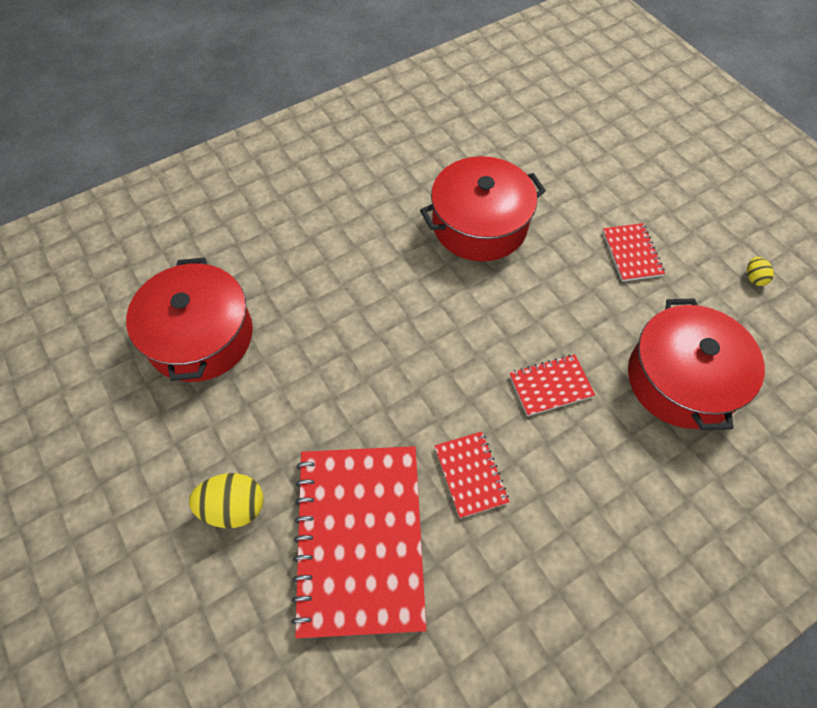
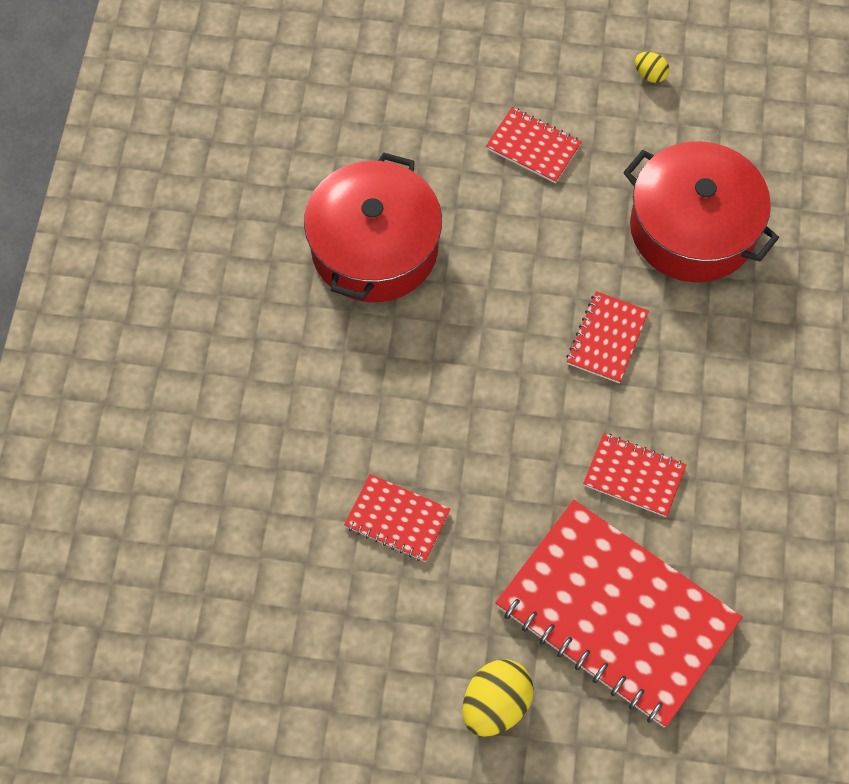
camera: 50 degrees left, 5 degrees up
red pot [126,257,253,382] -> none
none -> red notebook [344,474,450,562]

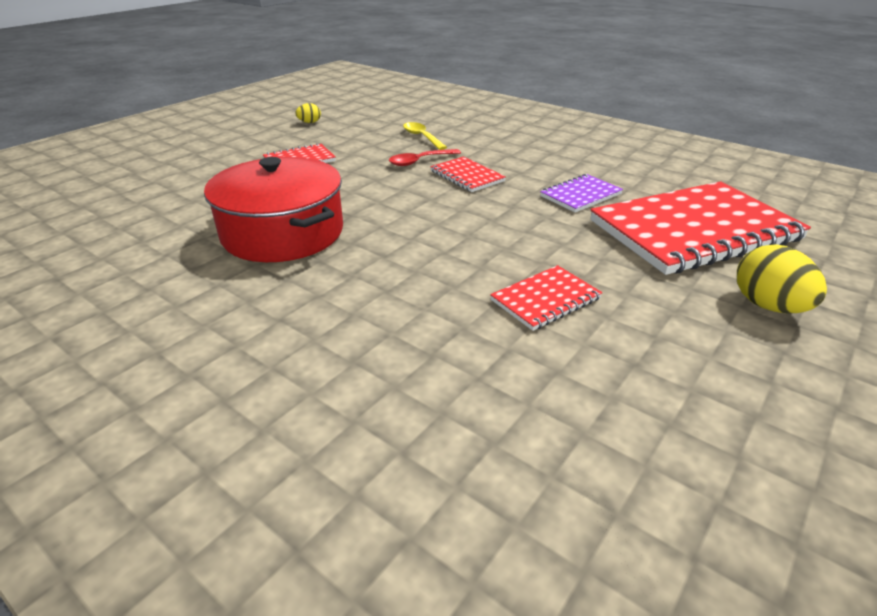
camera: 60 degrees left, 30 degrees down
red notebook [583,433,687,517] -> purple notebook [540,174,623,212]
red pot [623,141,779,282] -> yellow spoon [403,122,447,150]
none -> red spoon [389,149,461,166]

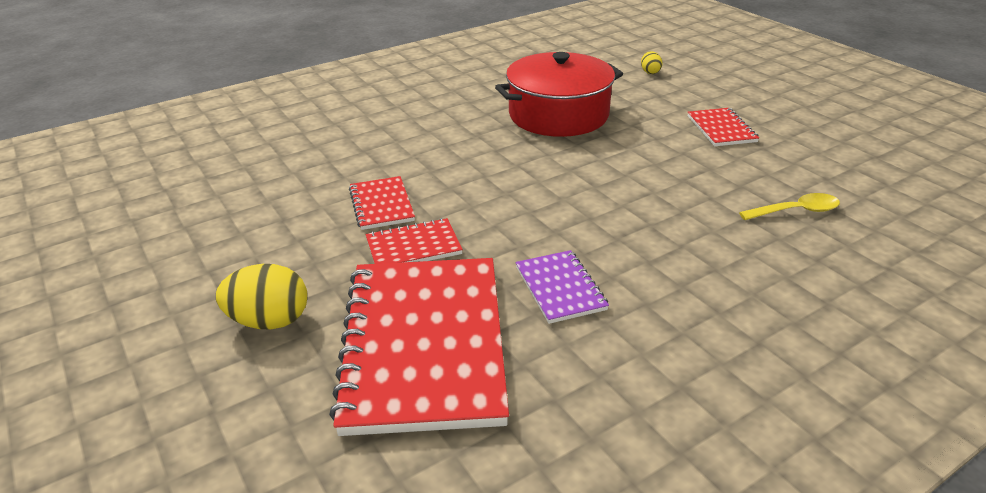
camera: 110 degrees right, 0 degrees up
yellow egg [295,103,321,123] -> yellow egg moved to [641,51,663,74]
red spoon [389,149,461,166] -> none
red notebook [430,156,506,192] -> red notebook moved to [366,218,463,264]

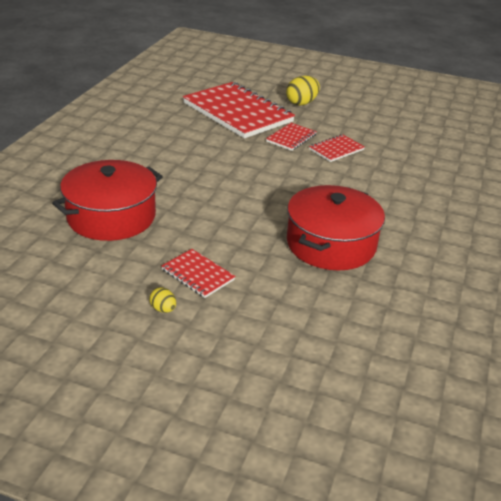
camera: 140 degrees right, 0 degrees up
red notebook [349,176,415,230] -> red notebook turned 75 degrees counterclockwise [309,134,365,162]
purple notebook [515,250,609,324] -> none
yellow egg [641,51,663,74] -> yellow egg moved to [149,287,176,313]
yellow spoon [739,193,840,220] -> red pot [52,160,163,241]

